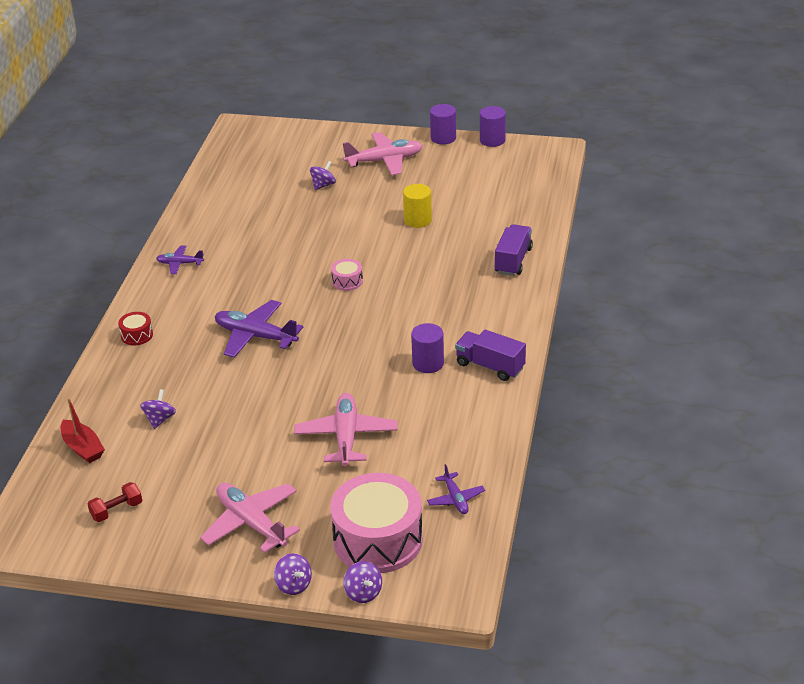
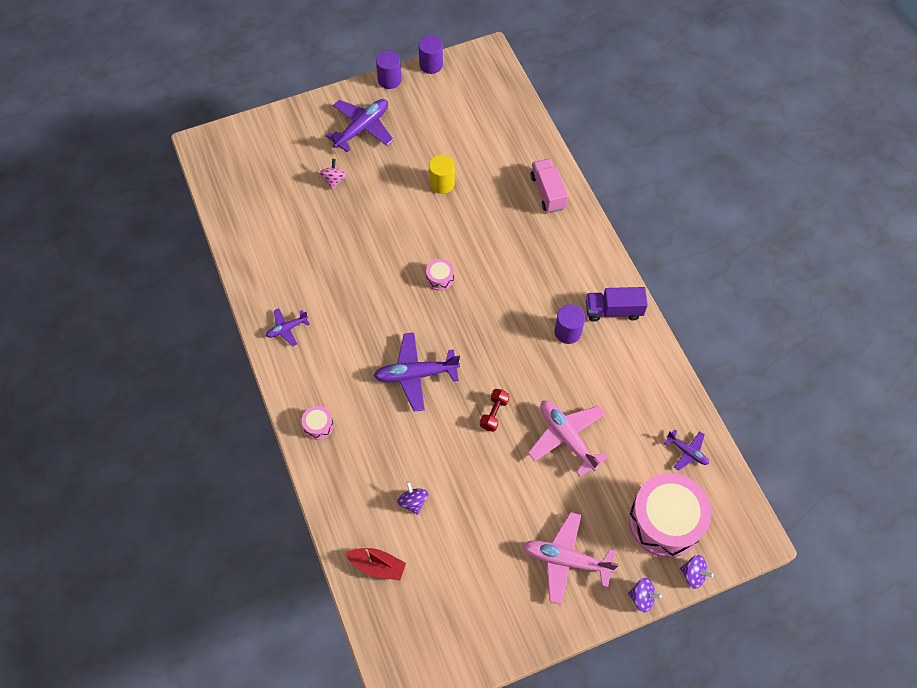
camera: 35 degrees left, 25 degrees up
red dumbbell [87,482,142,522] -> red dumbbell moved to [480,389,509,432]
red drum [118,312,153,346] -> pink drum [302,406,334,440]
purple spinning top [310,161,336,190] -> pink spinning top [319,159,347,190]
pink plane [343,132,423,175] -> purple plane [325,99,394,153]
purple truck [495,224,533,276] -> pink truck [531,159,568,213]

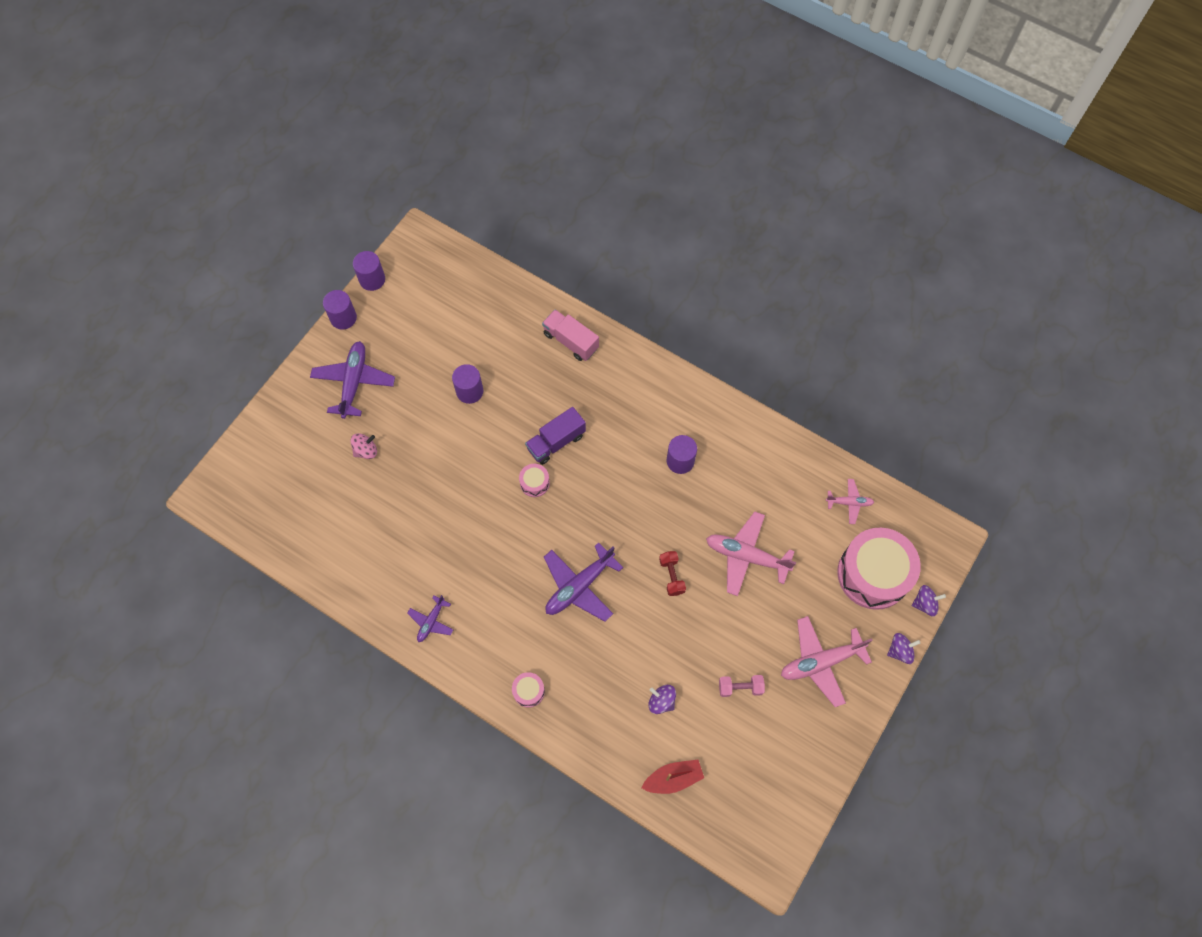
camera: 35 degrees left, 5 degrees up
pink spinning top [319,159,347,190] -> pink spinning top turned 90 degrees clockwise [350,433,377,459]
yellow cylinder [429,155,455,194] -> purple cylinder [452,364,483,404]
purple truck [586,287,648,321] -> purple truck moved to [525,407,586,465]
purple plane [664,429,709,471] -> pink plane [826,479,874,524]
none -> pink dumbbell [719,675,765,697]

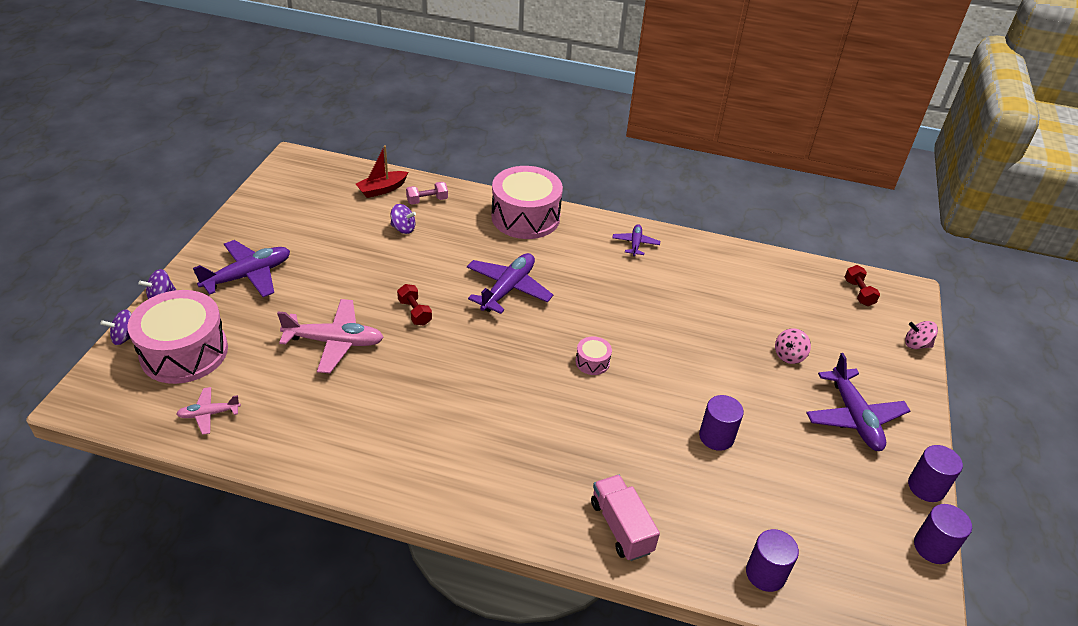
camera: 160 degrees right, 25 degrees down
pink drum [512,672,545,708] -> pink drum [491,166,563,239], size x2.36
purple truck [525,407,586,465] -> none
pink truck [542,309,599,361] -> pink truck turned 135 degrees counterclockwise [591,475,660,561]
purple cylinder [667,435,697,474] -> purple cylinder moved to [746,529,799,592]
pink dumbbell [719,675,765,697] -> pink dumbbell moved to [406,182,448,205]
pink plane [781,616,873,707] -> purple plane [193,240,290,297]
none -> red dumbbell [845,265,880,306]
none -> pink spinning top [905,321,938,349]

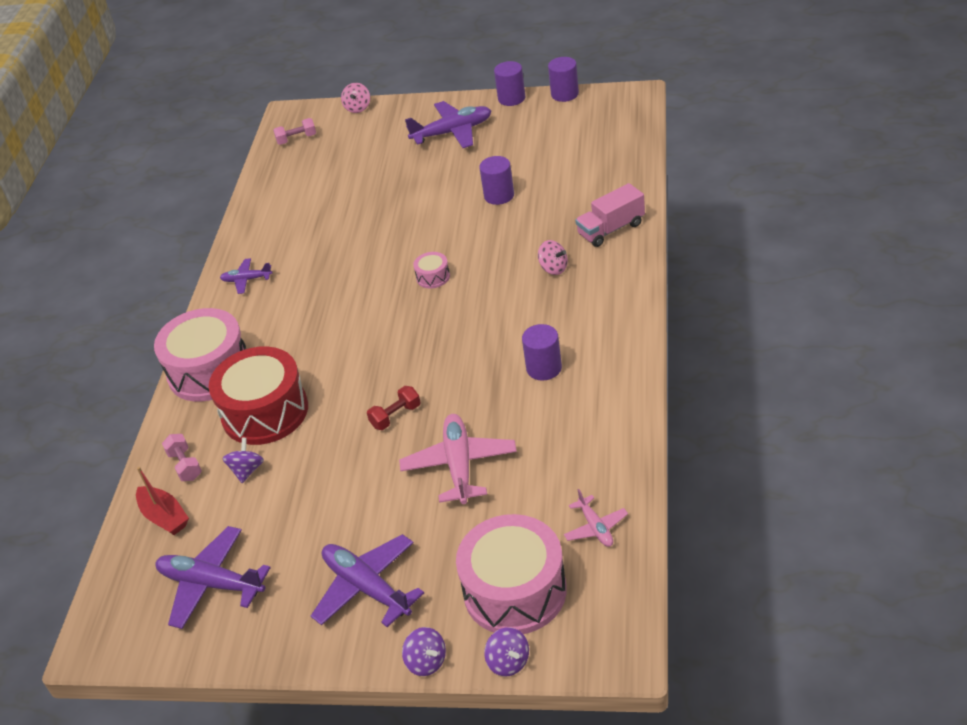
camera: 90 degrees left, 0 degrees up
purple plane [467,253,553,314] -> purple plane moved to [155,526,271,629]
purple cylinder [746,529,799,592] -> purple cylinder moved to [522,324,562,381]
pink spinning top [775,328,811,364] -> pink spinning top moved to [538,240,568,275]
red dumbbell [845,265,880,306] -> pink dumbbell [273,118,316,145]
none -> red drum [209,346,308,445]

